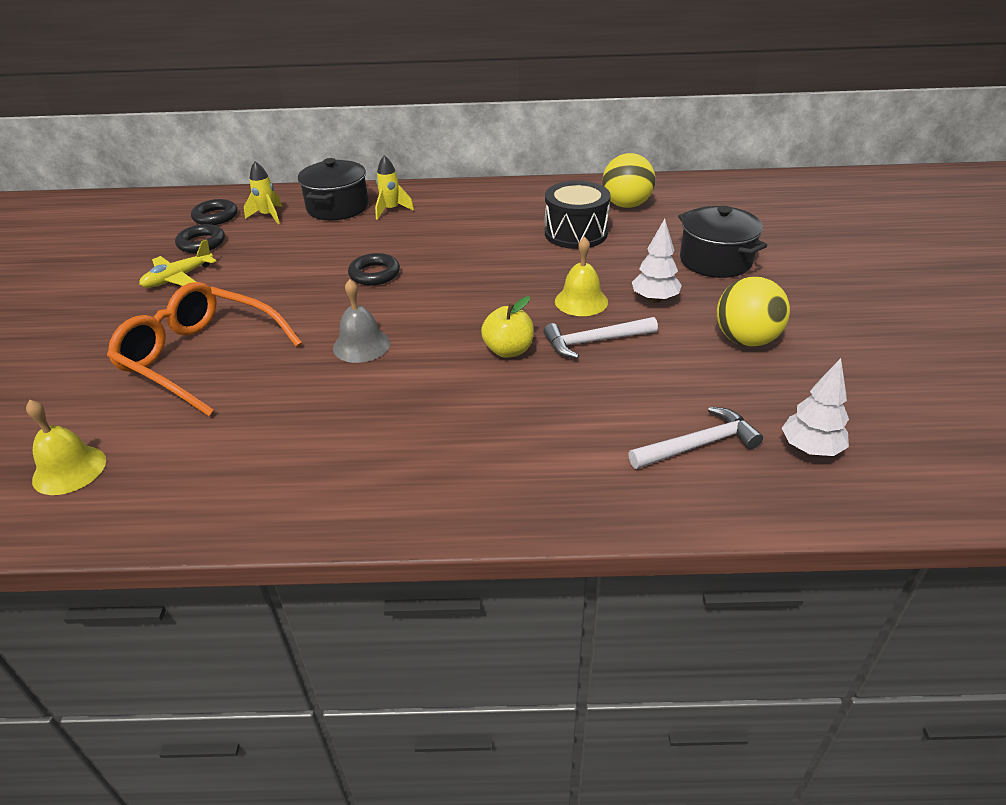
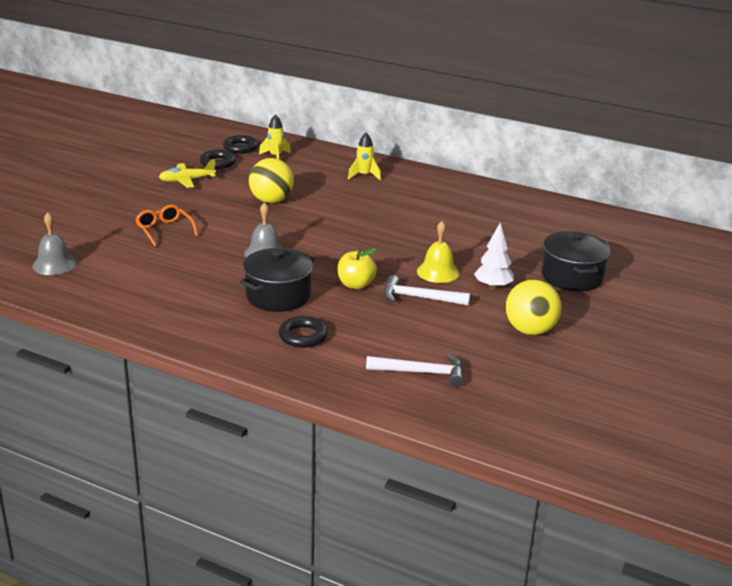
camera: 25 degrees right, 10 degrees down
yellow bell [26,400,106,495] -> grey bell [32,212,77,275]
orange glasses [107,282,302,416] -> orange glasses [135,205,198,247], size x0.52
black pot [298,158,369,220] -> black pot moved to [240,248,315,312]
black ring [348,253,400,286] -> black ring moved to [278,316,328,348]
black drum [545,181,611,249] -> none
yellow ball [602,153,655,208] -> yellow ball moved to [249,158,294,203]
white tree [782,358,849,456] -> none

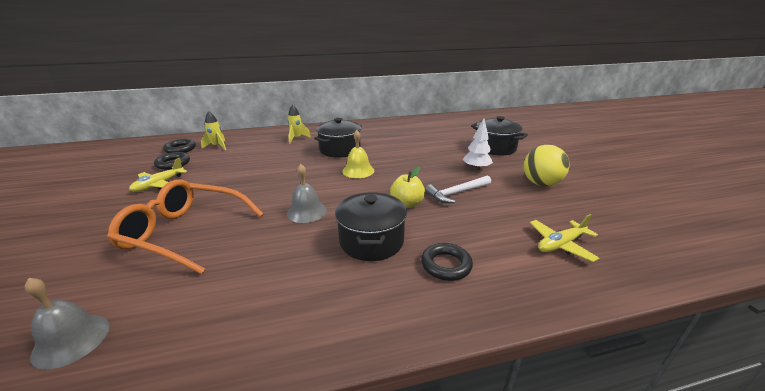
camera: 40 degrees left, 0 degrees up
orange glasses [135,205,198,247] -> orange glasses [107,179,264,274], size x1.92
yellow ball [249,158,294,203] -> none
white hammer [366,354,464,387] -> yellow plane [530,214,599,262]
yellow bell [417,221,460,283] -> yellow bell moved to [342,130,374,178]
none -> black pot [314,118,362,158]

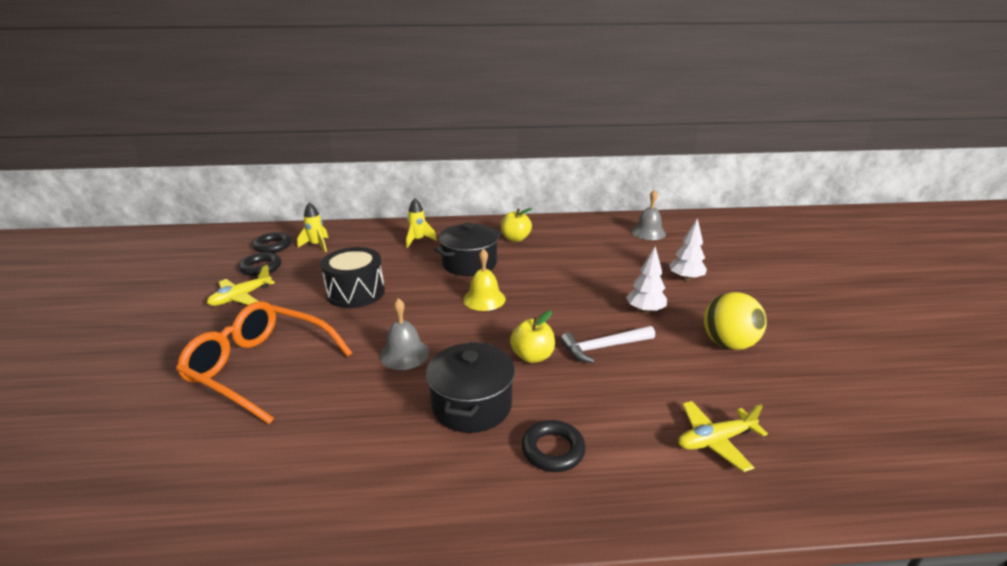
camera: 10 degrees right, 0 degrees up
grey bell [25,278,109,370] -> grey bell moved to [631,190,666,240]
black pot [471,116,528,156] -> white tree [669,218,707,281]
none -> black drum [321,247,385,308]
none -> yellow apple [501,208,532,242]

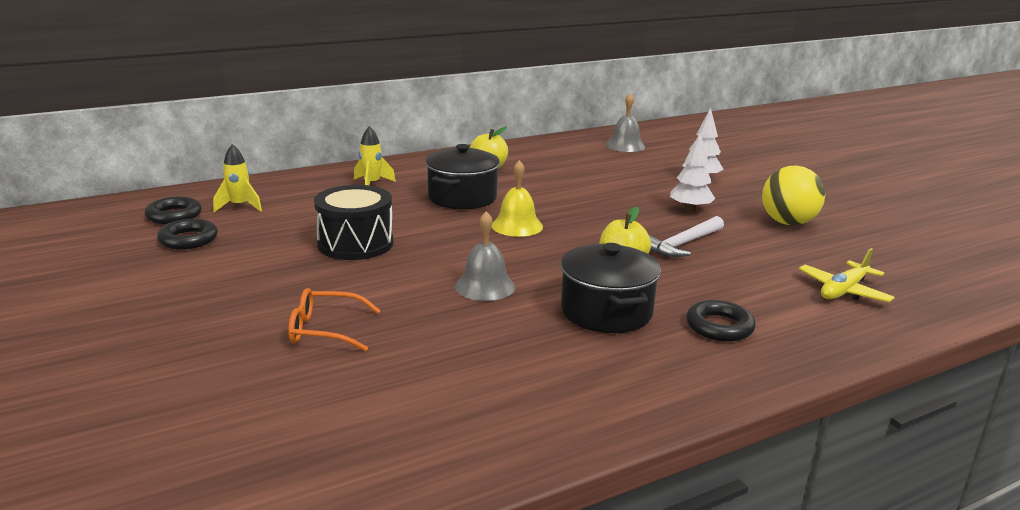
camera: 25 degrees left, 5 degrees down
orange glasses [176,301,352,424] -> orange glasses [288,288,381,351], size x0.52
yellow plane [207,265,275,306] -> none

